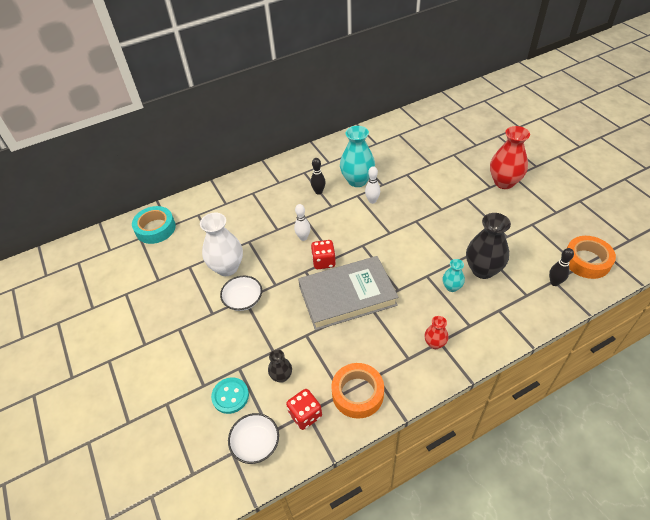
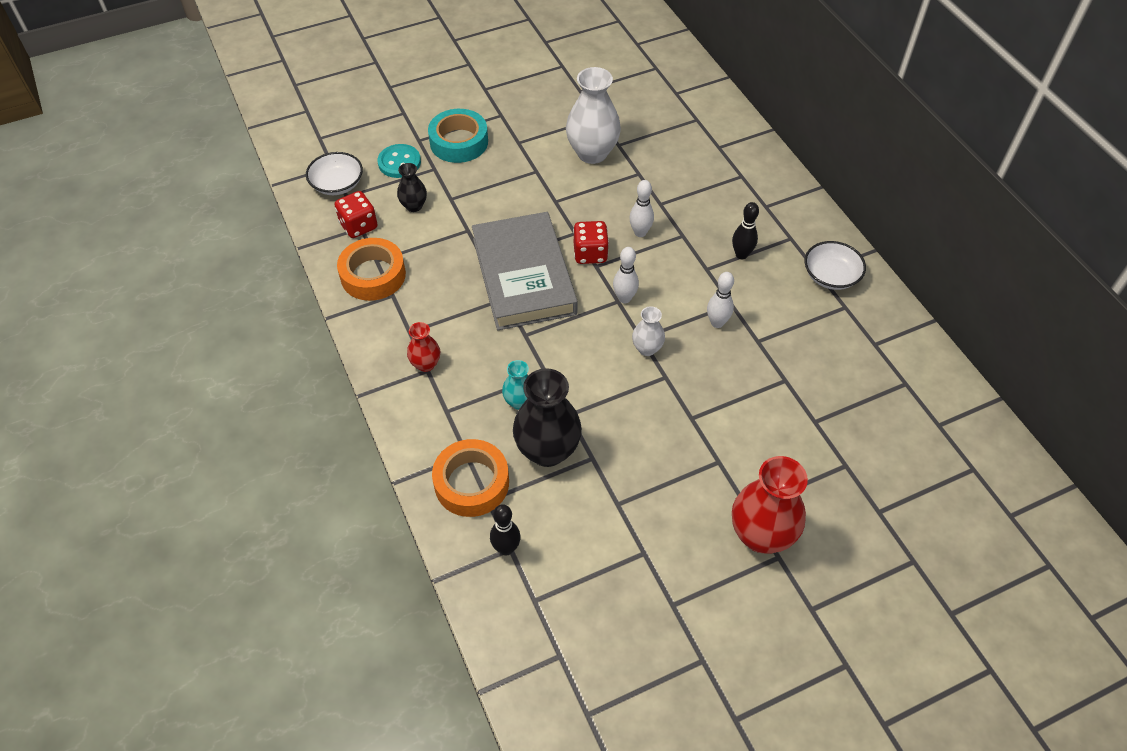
camera: 90 degrees right, 5 degrees up
turquoise tape [132,206,176,244] -> turquoise tape moved to [428,109,488,163]
white bowl [220,276,262,311] -> white bowl moved to [804,241,866,290]
turquoise vase [340,126,375,187] -> none
orange tape [567,236,616,279] -> orange tape moved to [432,439,509,517]
none -> white bowling pin [613,247,639,303]
none -> white vase [632,306,665,356]

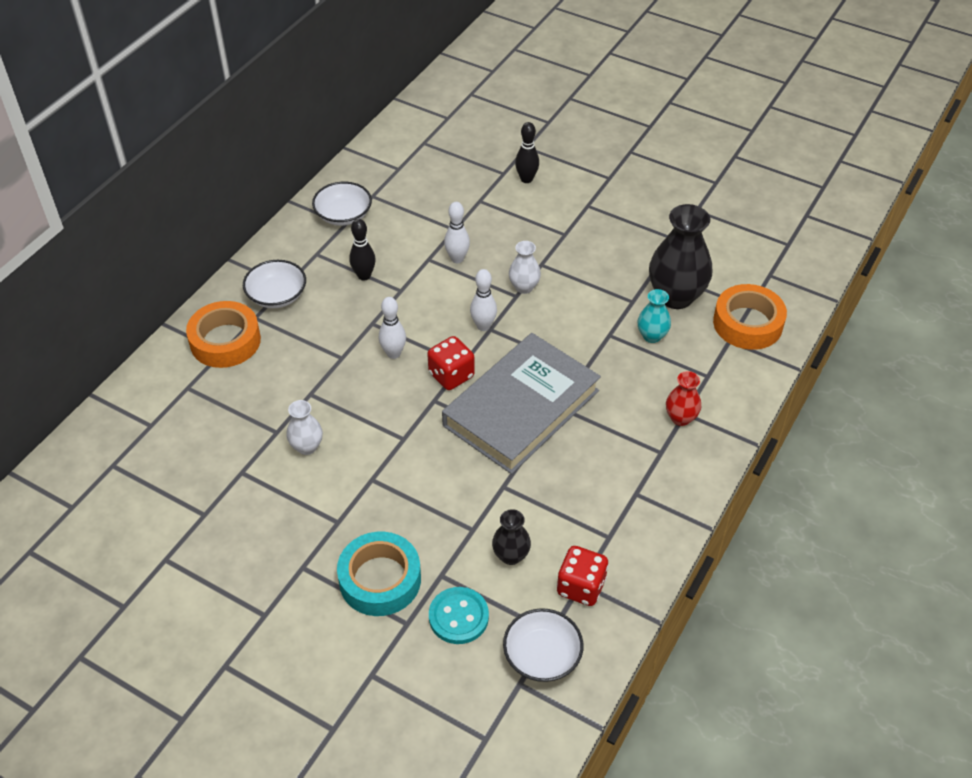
camera: 125 degrees left, 5 degrees down
orange tape [337,238,406,301] -> orange tape moved to [186,301,261,368]
black bowling pin [490,504,521,555] -> black bowling pin moved to [515,122,539,183]
white vase [566,67,621,164] -> white vase [286,400,323,455], size x0.52
red vase [732,456,808,553] -> none
none -> white bowl [243,260,306,308]

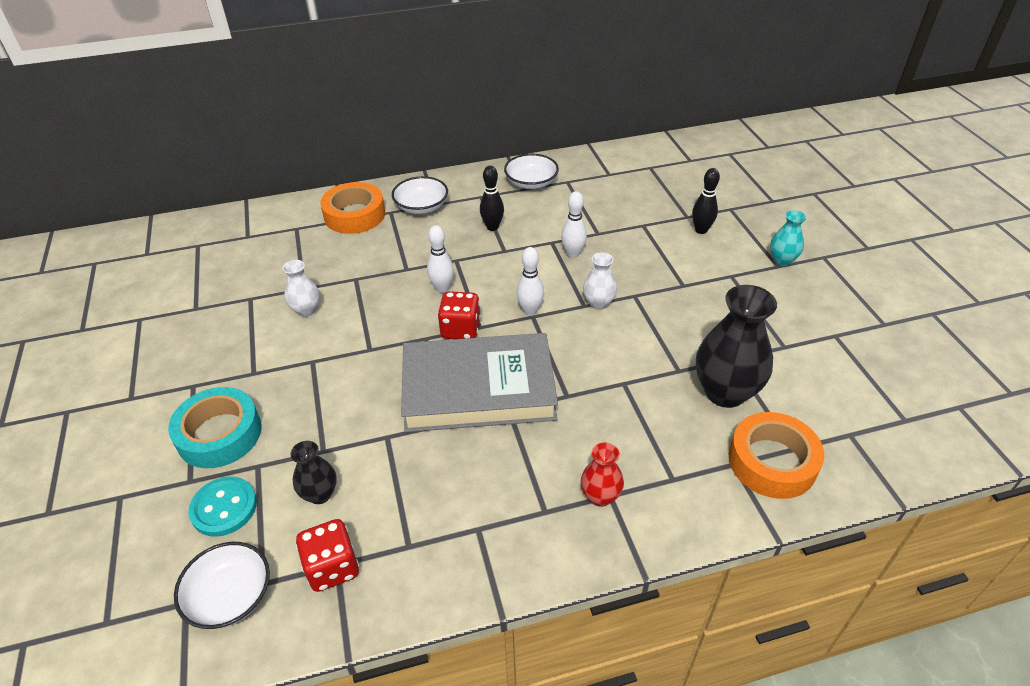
camera: 45 degrees right, 5 degrees down
turquoise vase [638,289,671,343] -> turquoise vase moved to [770,210,807,266]

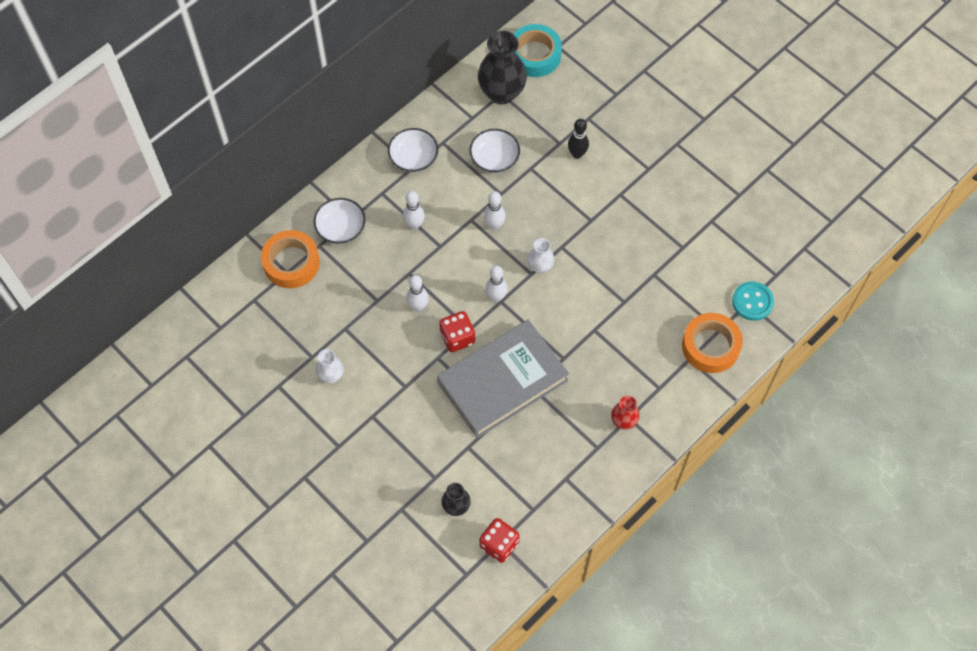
camera: 30 degrees left, 20 degrees up
turquoise tape [168,387,261,468] -> turquoise tape moved to [514,24,562,77]
white bowl [174,542,270,629] -> white bowl moved to [469,129,520,173]
turquoise button [188,477,257,537] -> turquoise button moved to [732,281,774,321]
black bowling pin [480,166,504,231] -> white bowling pin [403,191,425,229]
black vase [696,285,777,408] -> black vase moved to [478,31,527,104]
turquoise vase [770,210,807,266] -> none

